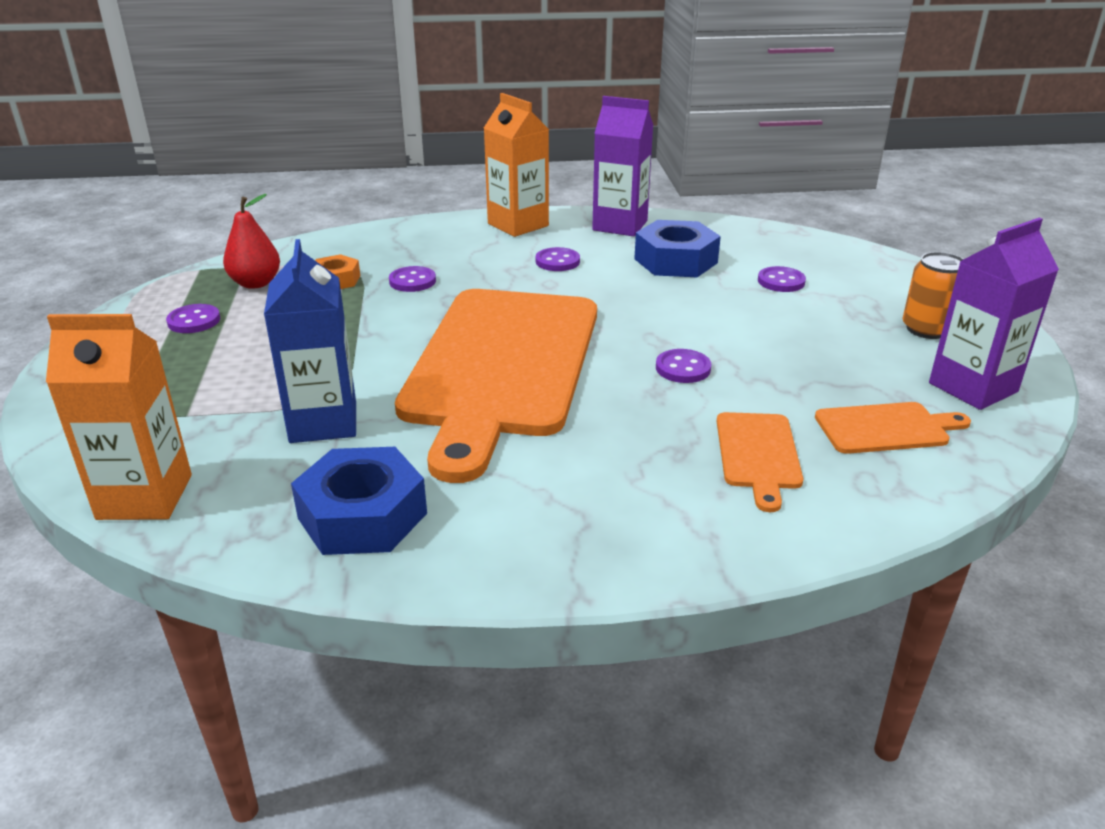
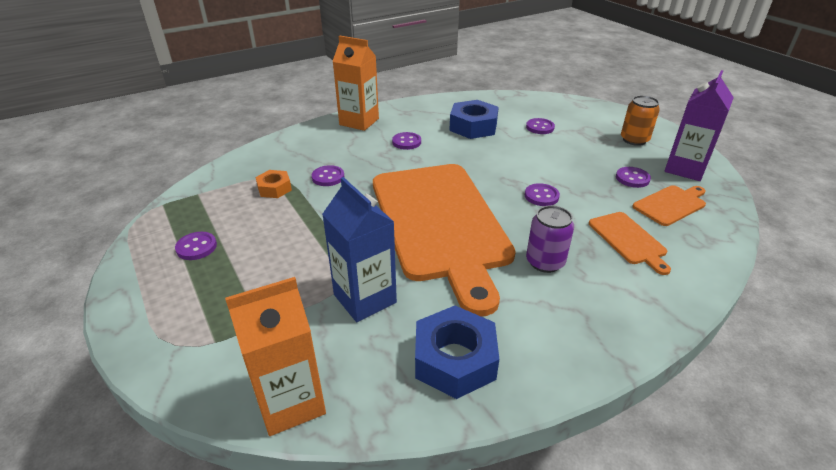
camera: 25 degrees left, 5 degrees up
red pear [223,194,280,289] -> none
purple carton [592,96,653,236] -> none
none -> purple can [526,205,574,273]
none -> purple button [616,167,651,188]

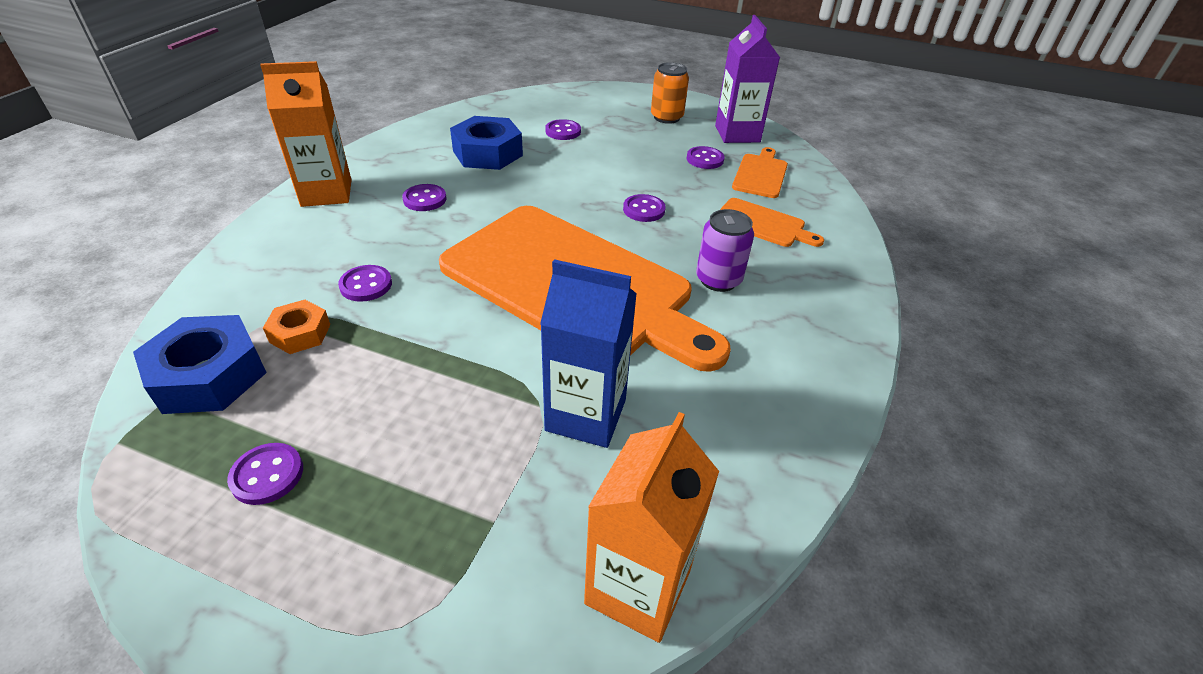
camera: 40 degrees left, 5 degrees up
blue nut [415,306,499,399] -> blue nut moved to [133,315,267,414]

